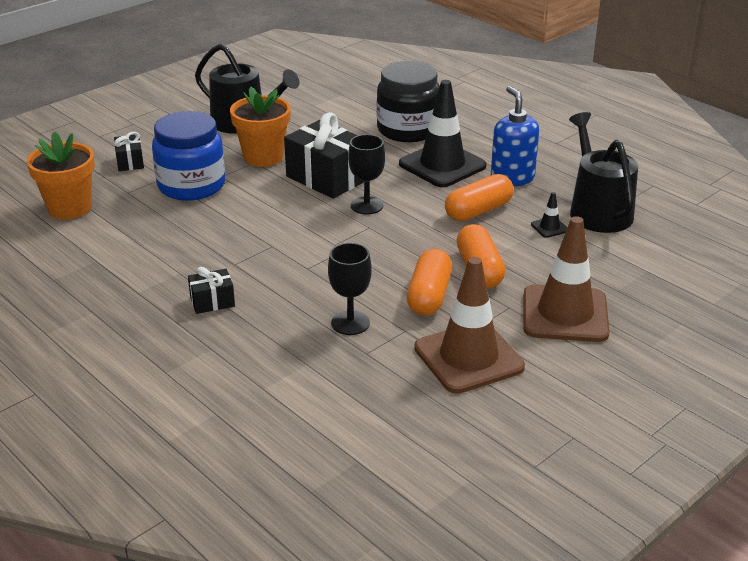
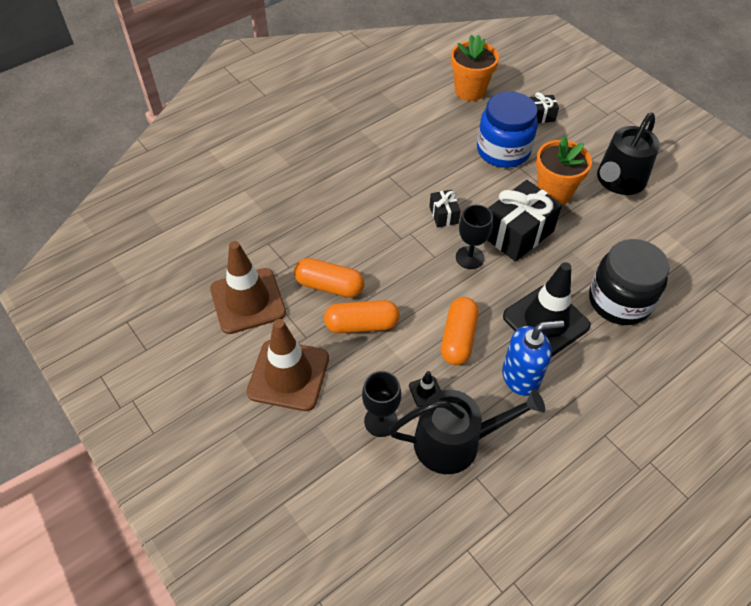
camera: 95 degrees right, 20 degrees up
black gift [188,267,235,314] -> black gift moved to [429,190,461,227]
black goblet [328,243,372,335] -> black goblet moved to [362,371,401,437]
orange capsule [445,174,514,221] -> orange capsule turned 45 degrees clockwise [441,297,479,365]

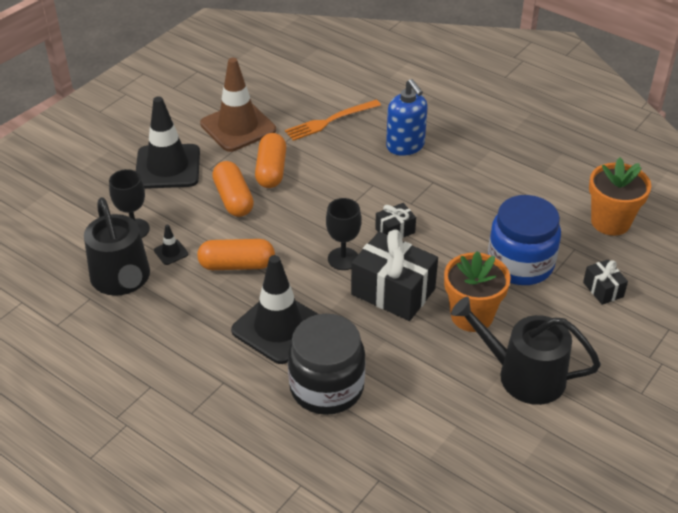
camera: 75 degrees right, 10 degrees down
brown traffic cone [247,319,329,411] -> black traffic cone [136,96,200,189]
blue soap dispenser [502,320,564,396] -> blue soap dispenser moved to [386,79,428,156]
none -> orange fork [285,100,381,141]

